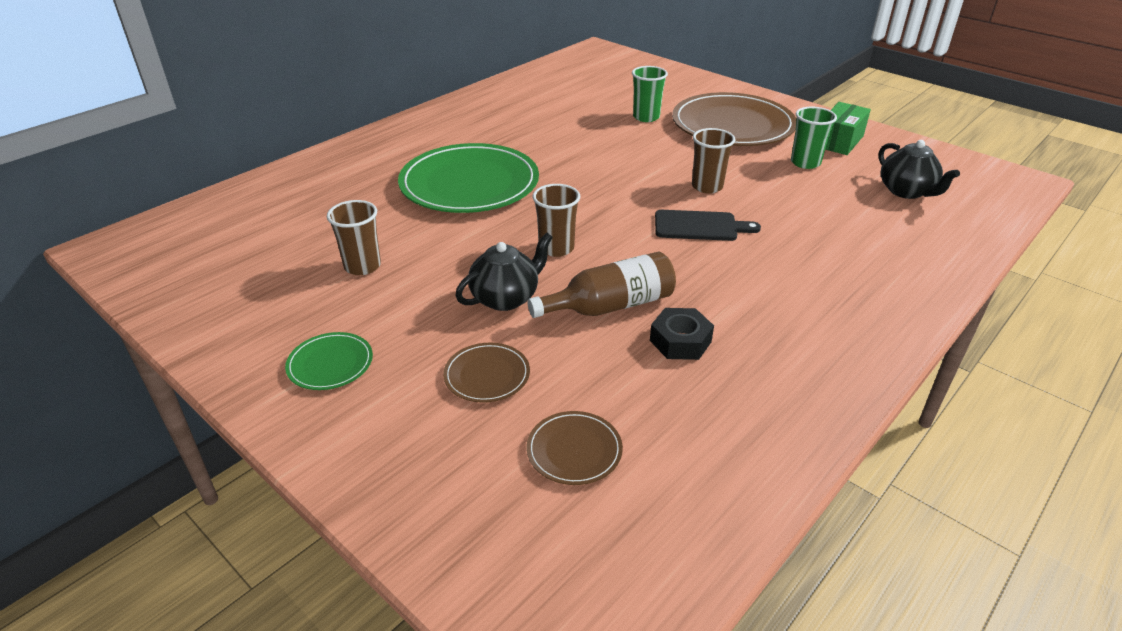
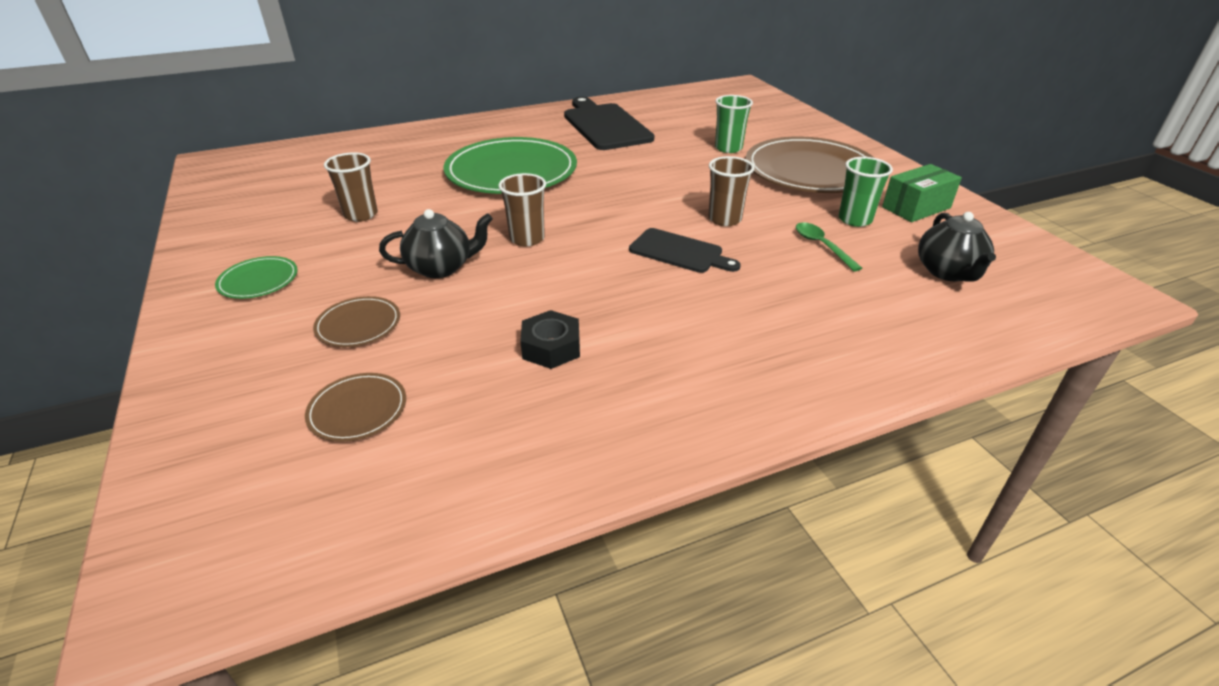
camera: 25 degrees right, 0 degrees up
brown bottle [528,251,676,318] -> none
none -> black cutting board [564,97,654,150]
none -> green spoon [796,222,862,271]

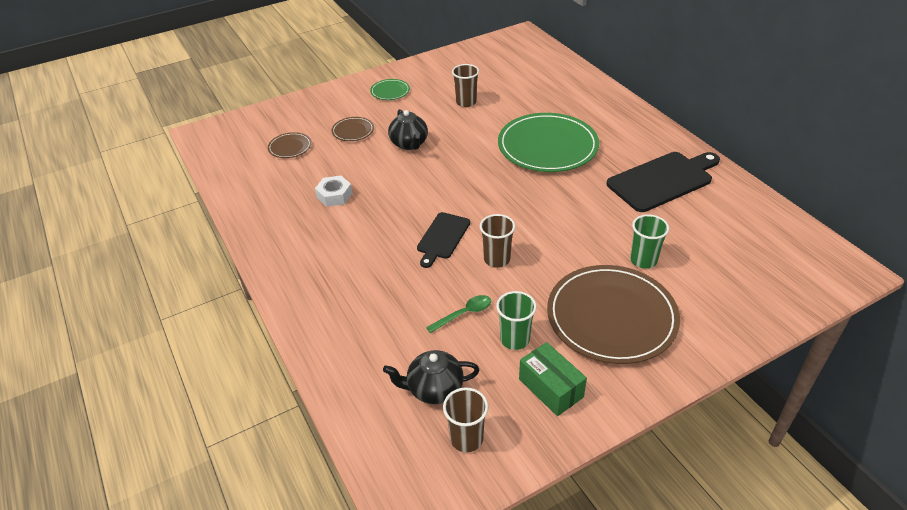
camera: 85 degrees right, 5 degrees up
brown cup [498,173,546,246] -> brown cup moved to [443,387,488,452]
black nut [520,310,580,369] -> white nut [315,176,353,207]

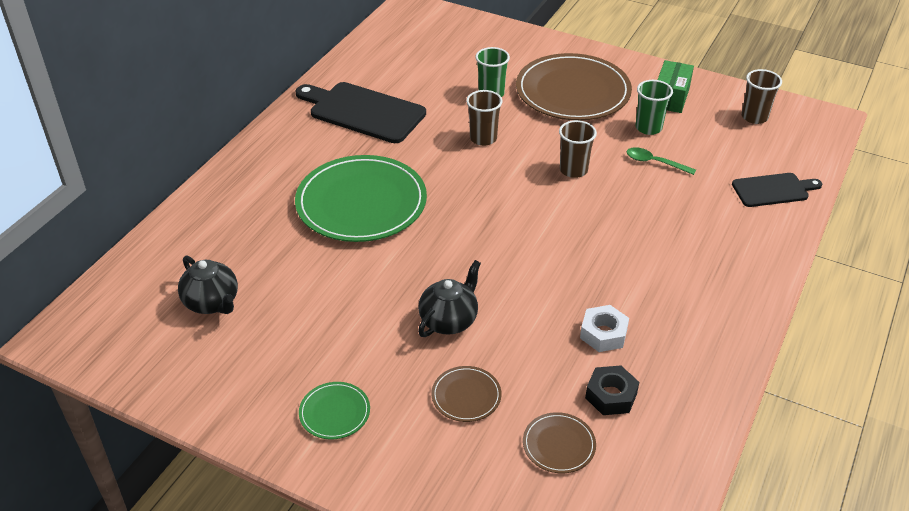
camera: 125 degrees left, 0 degrees up
black teapot [383,350,479,404] -> black teapot moved to [178,256,238,314]
black cutting board [417,212,470,268] -> black cutting board moved to [732,173,822,207]
brown cup [452,64,479,107] -> brown cup moved to [466,90,503,146]
none -> black nut [585,366,639,415]

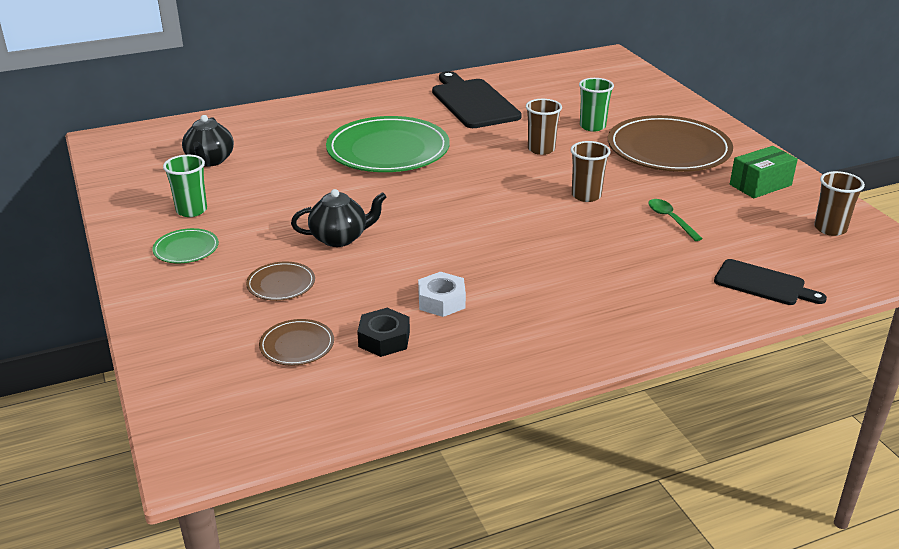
camera: 40 degrees right, 10 degrees down
green cup [636,80,673,135] -> green cup moved to [163,155,207,217]

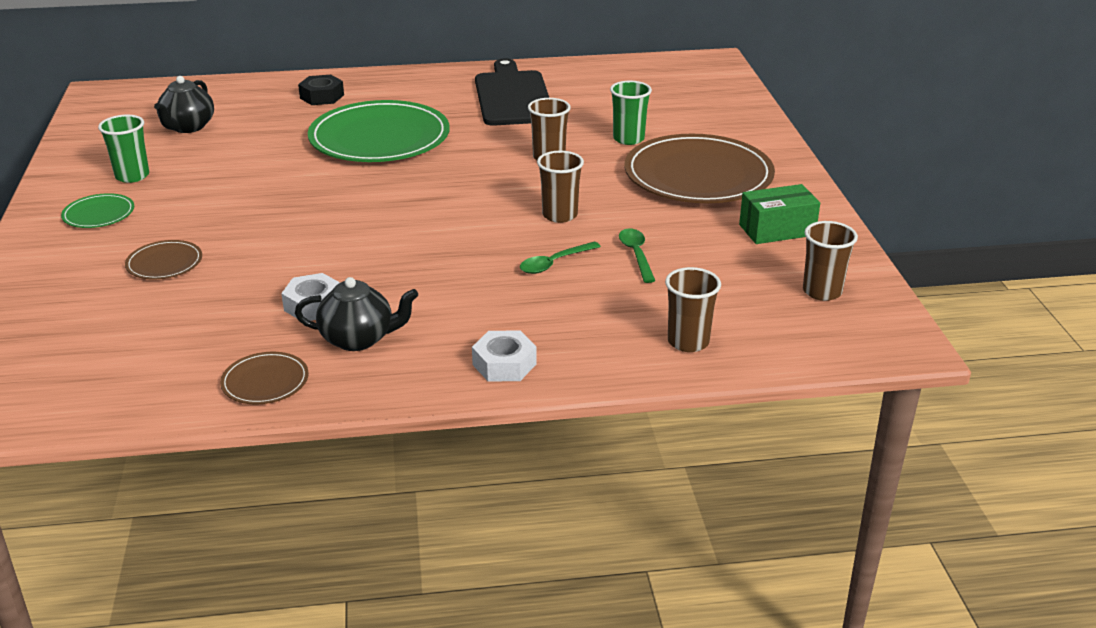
camera: 15 degrees right, 0 degrees up
brown plate [259,319,334,366] -> brown plate moved to [220,352,309,405]
black teapot [291,189,386,247] -> black teapot moved to [295,277,418,351]
black nut [357,308,410,357] -> black nut moved to [298,75,344,105]
black cutting board [714,259,827,305] -> brown cup [665,267,721,352]
none -> white nut [472,330,537,382]
none -> green spoon [520,242,601,274]

